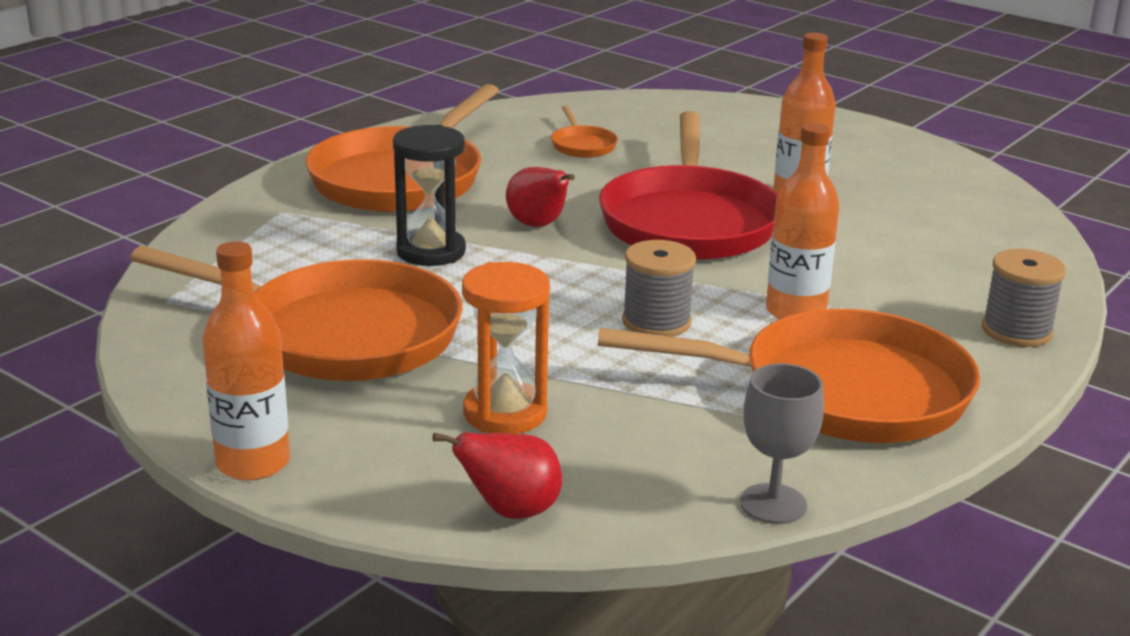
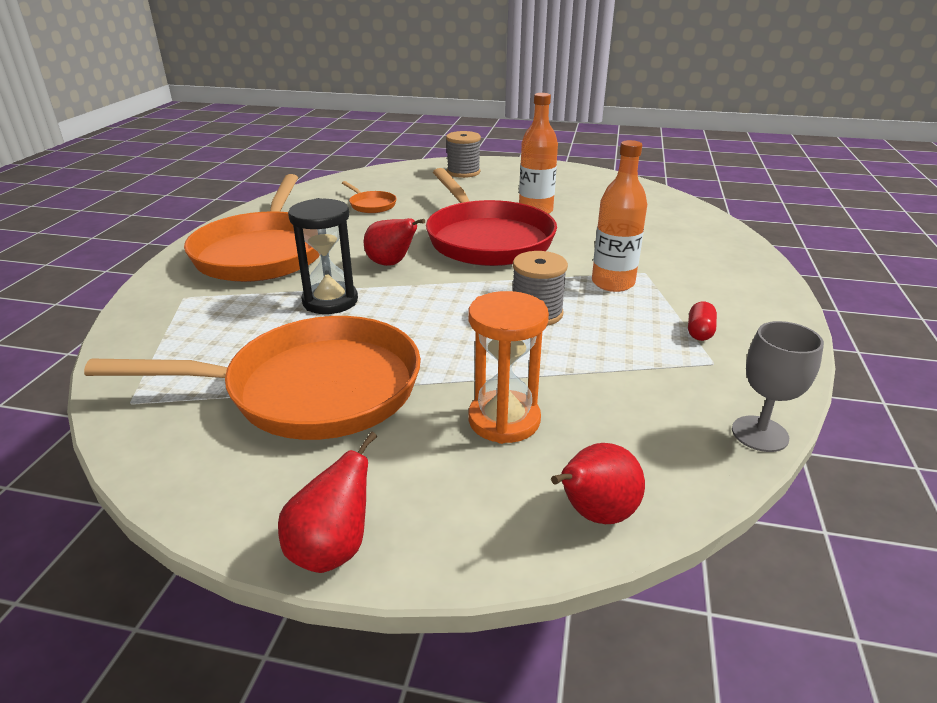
camera: 25 degrees left, 5 degrees up
orange bottle [202,241,290,481] -> red pear [278,431,377,573]
orange pan [598,309,980,443] -> red capsule [688,302,717,341]
grey spool [982,249,1066,347] -> grey spool moved to [446,131,481,178]

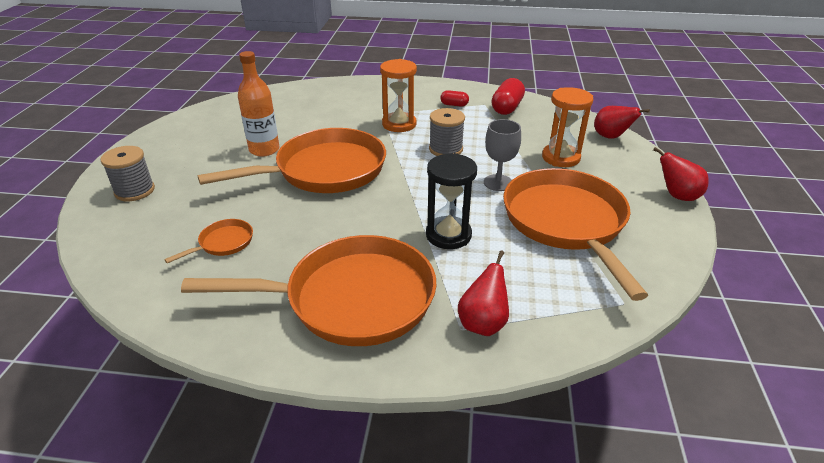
camera: 95 degrees left, 5 degrees up
red pear [364,218,425,266] -> red pear moved to [458,250,509,336]
red pan [426,168,557,266] -> orange pan [197,128,386,193]
orange bottle [592,140,647,292] -> orange hourglass [380,59,417,132]
grey goblet [732,321,824,452] -> grey goblet moved to [484,119,521,191]
none -> red capsule [492,78,525,115]

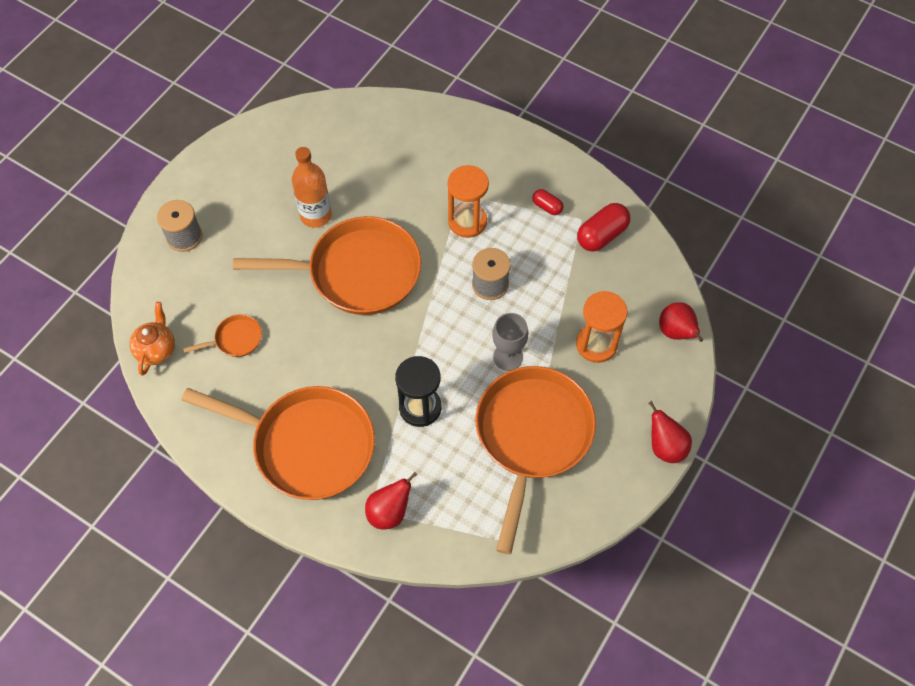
camera: 25 degrees right, 25 degrees up
none -> orange teapot [130,302,175,376]

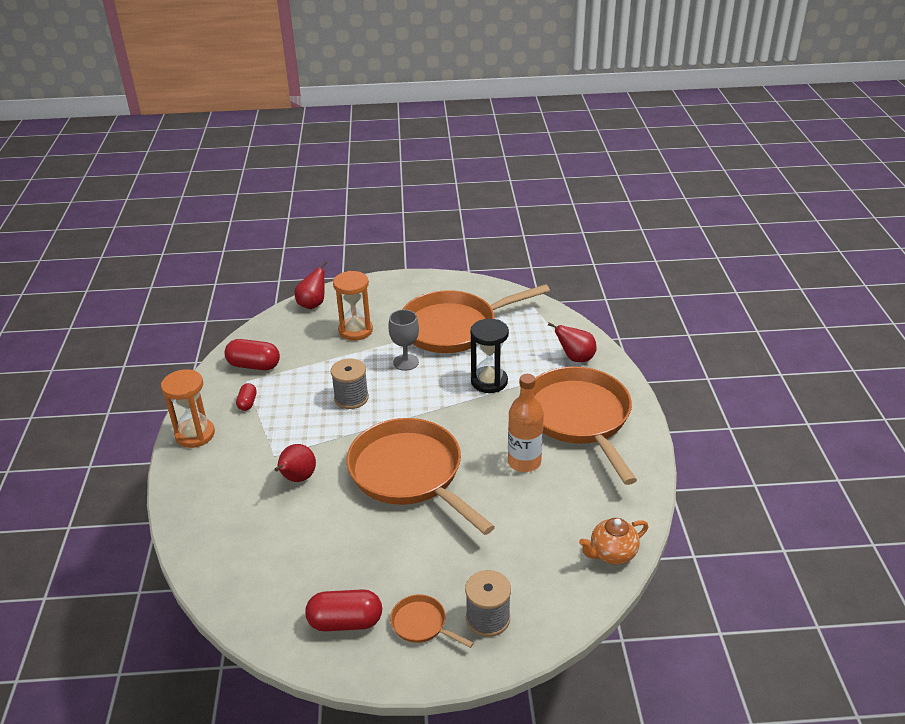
camera: 125 degrees left, 25 degrees down
orange pan [183,314,262,357] -> orange pan moved to [390,594,474,648]
orange bottle [292,147,332,228] -> orange bottle moved to [508,374,544,472]
orange hourglass [448,165,489,238] -> orange hourglass moved to [161,369,215,448]
red pear [649,401,692,463] -> red pear moved to [274,444,316,482]
none -> red capsule [305,589,382,631]

